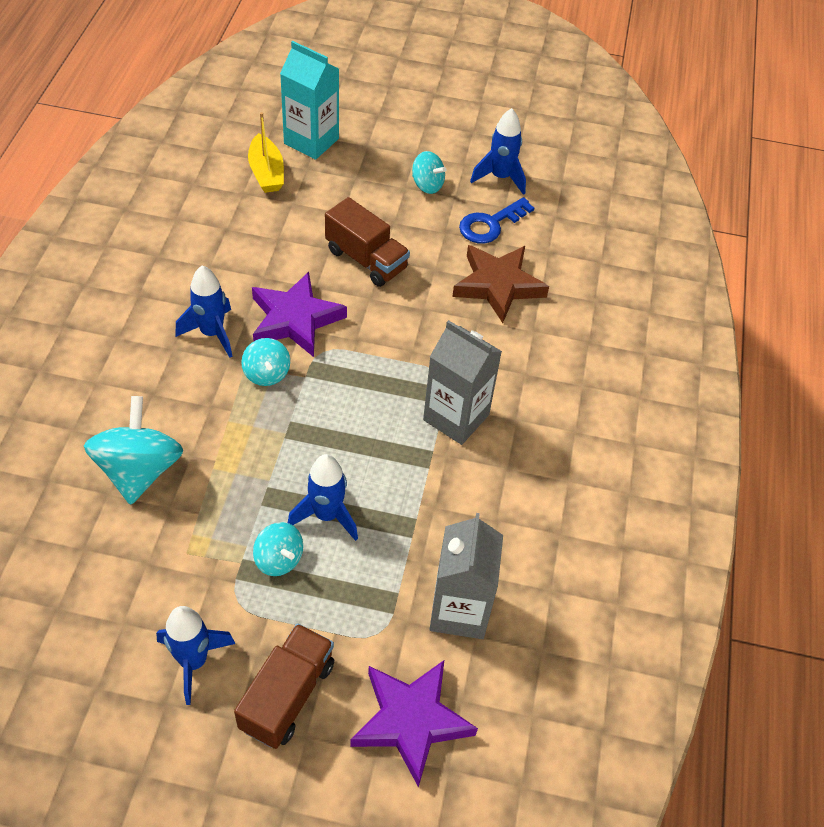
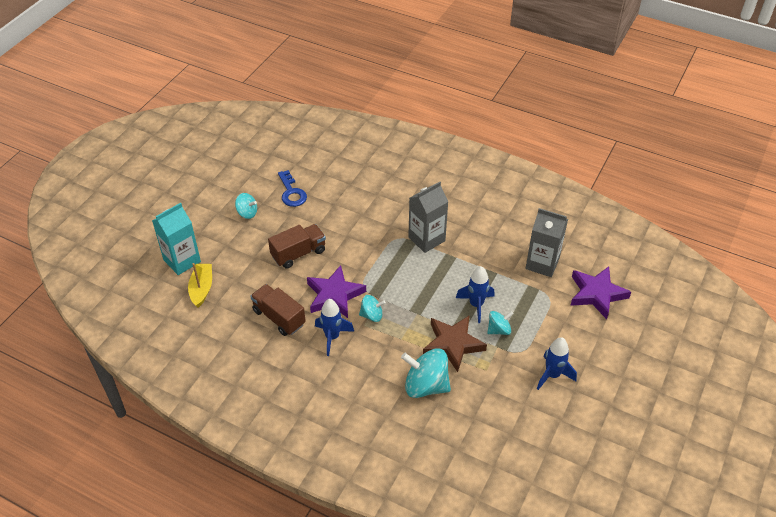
camera: 70 degrees left, 5 degrees down
brown truck [234,623,334,749] -> brown truck moved to [250,284,306,336]
yellow boat [248,112,284,193] -> yellow boat turned 90 degrees counterclockwise [188,263,212,308]
turquoise spinning top [412,151,446,194] -> turquoise spinning top turned 60 degrees clockwise [235,193,257,219]
brown star [452,245,549,323] -> brown star moved to [423,315,487,372]
blue rocket [470,108,526,195] -> none

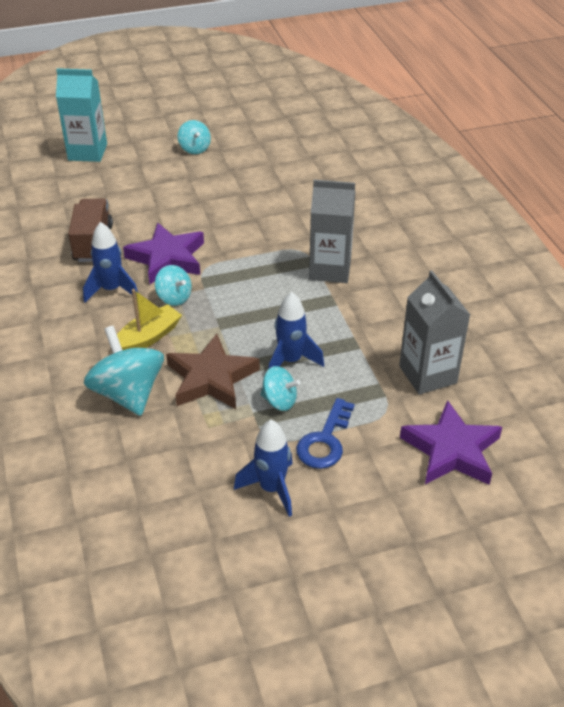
camera: 45 degrees right, 5 degrees down
yellow boat [188,263,212,308] -> yellow boat moved to [117,289,182,350]
brown truck [268,224,326,269] -> none
blue key [278,170,307,207] -> blue key moved to [296,398,355,469]

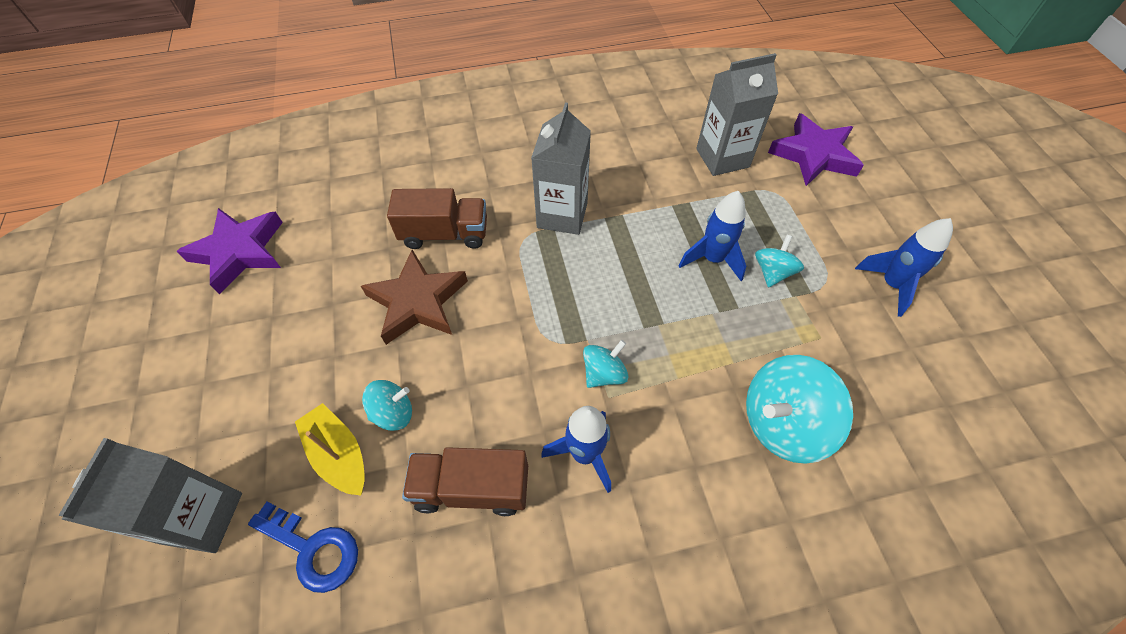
camera: 85 degrees left, 15 degrees up
turquoise carton [56,68,107,162] -> grey carton [58,438,242,553]
yellow boat [117,289,182,350] -> yellow boat moved to [295,403,365,495]
purple star [123,223,204,284] -> purple star moved to [177,208,283,294]
brown star [166,334,260,409] -> brown star moved to [361,250,468,345]
turquoise spinning top [178,120,211,154] -> turquoise spinning top moved to [362,380,412,431]
blue key [296,398,355,469] -> blue key moved to [248,502,358,593]
none -> brown truck [387,188,487,249]

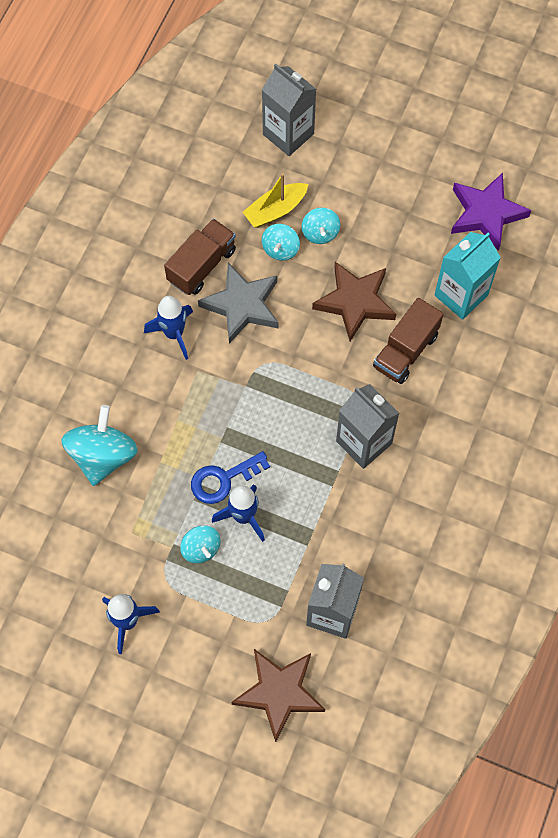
camera: 125 degrees right, 10 degrees up
blue key [248,502,358,593] -> blue key moved to [191,451,270,504]
yellow boat [295,403,365,495] -> yellow boat turned 150 degrees clockwise [243,173,308,228]
turquoise spinning top [583,340,628,388] -> turquoise spinning top moved to [302,208,340,244]
purple star [768,113,864,186] -> brown star [231,649,325,742]
none -> grey star [198,263,278,344]
none -> turquoise carton [435,232,501,320]

